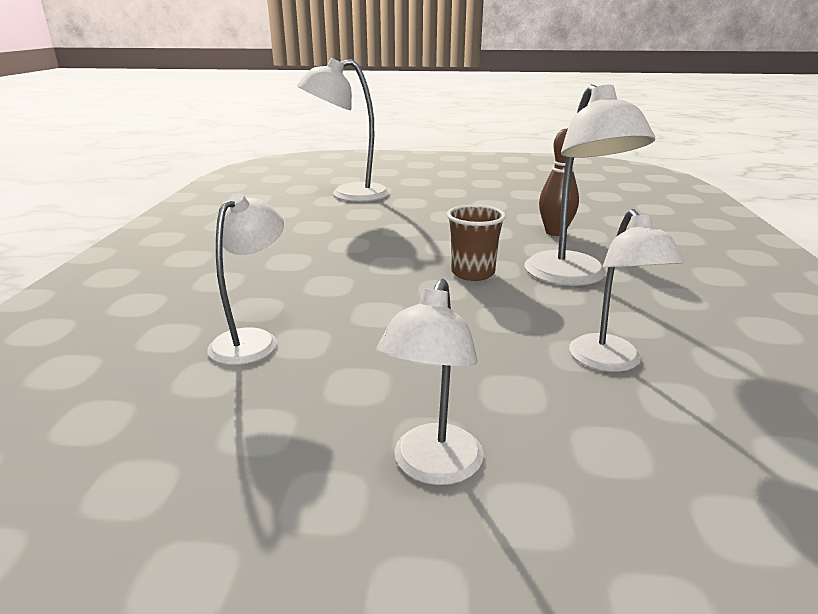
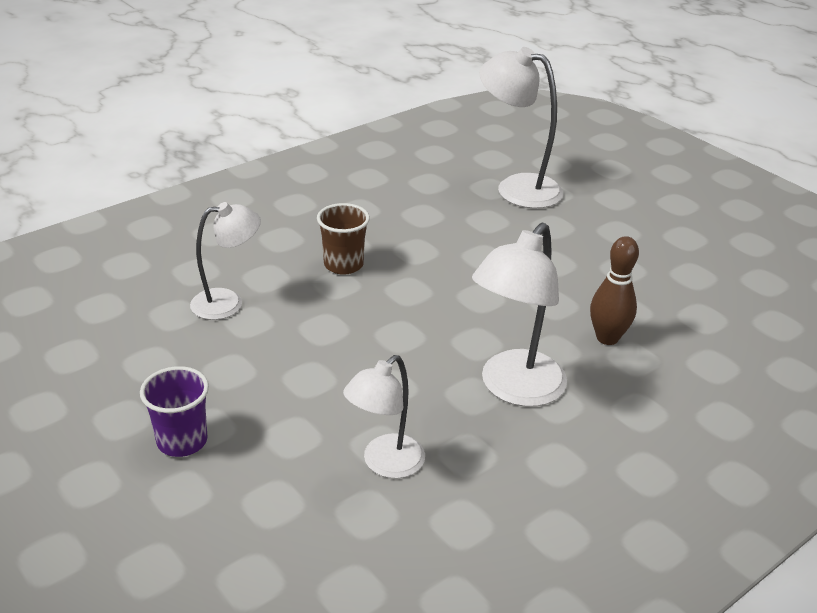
camera: 45 degrees right, 10 degrees up
white lamp [377,278,484,485] -> purple cup [140,366,209,457]
brown cup [447,205,506,281] -> brown cup moved to [317,203,370,275]

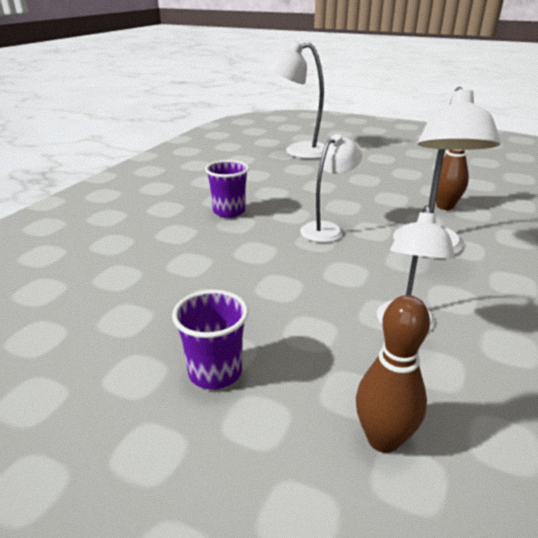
camera: 25 degrees left, 5 degrees down
white lamp [190,202,261,320] -> white lamp moved to [300,134,362,243]
brown cup [317,203,370,275] -> purple cup [205,160,249,218]
none -> brown bowling pin [356,295,430,453]

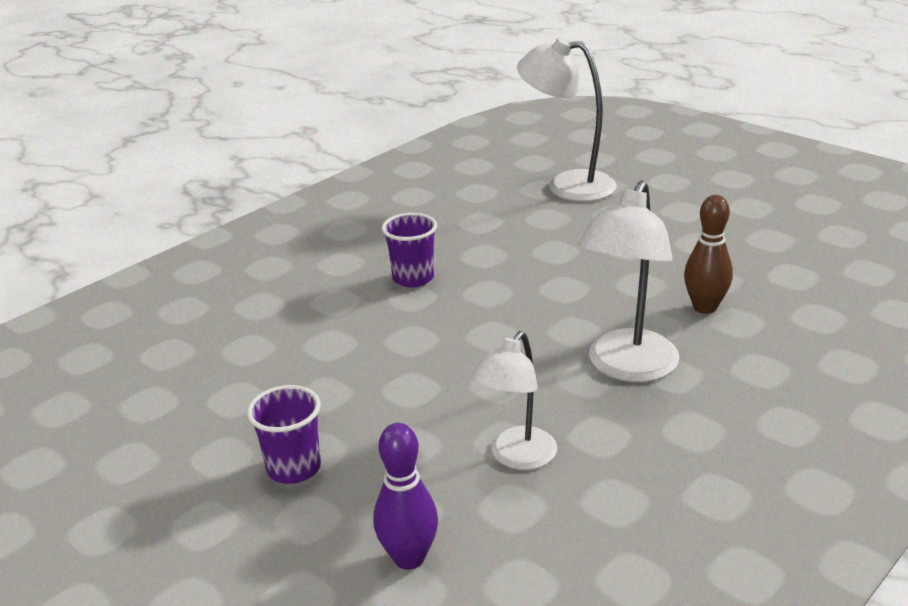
camera: 20 degrees right, 0 degrees up
white lamp [300,134,362,243] -> none
brown bowling pin [356,295,430,453] -> purple bowling pin [373,423,438,570]

